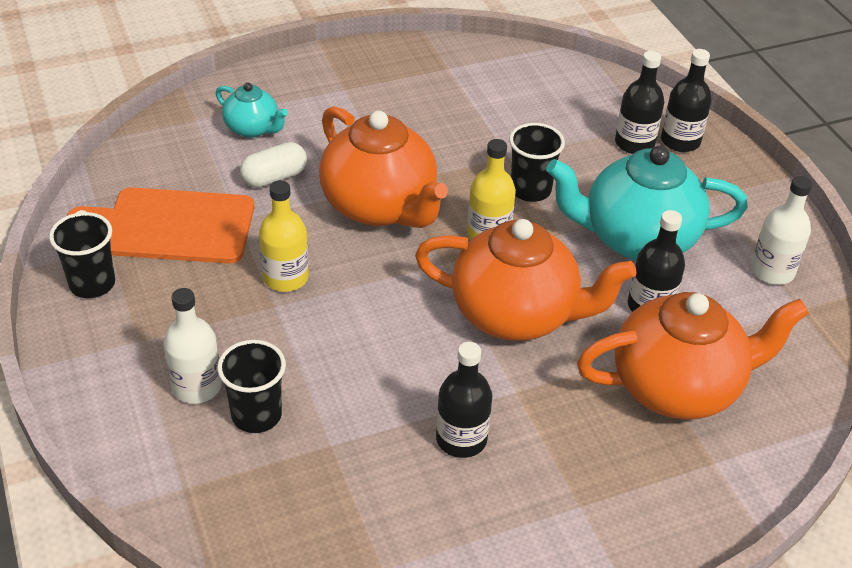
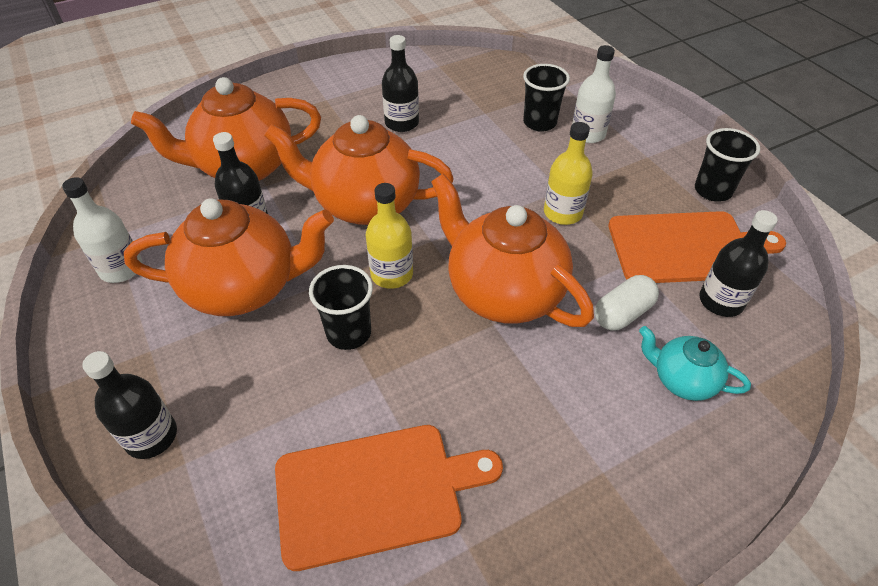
camera: 175 degrees right, 5 degrees up
turquoise teapot [546,145,748,260] -> orange teapot [124,198,334,316]
black bottle [615,51,664,154] -> black bottle moved to [699,210,778,317]
none -> orange cutting board [275,425,503,571]

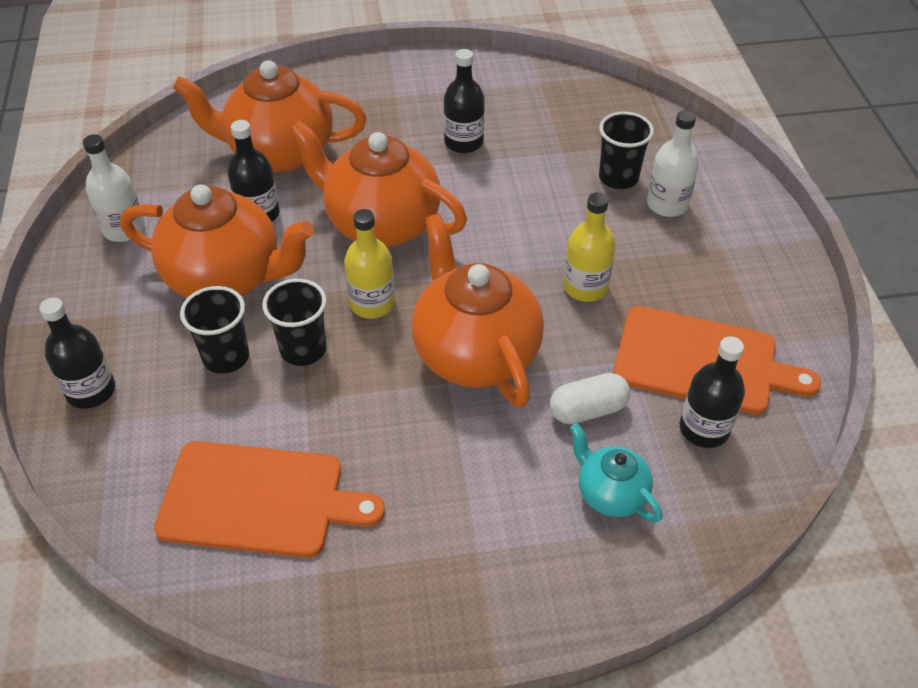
camera: 20 degrees right, 0 degrees up
black cup [695,128,760,202] -> black cup moved to [180,286,249,374]

